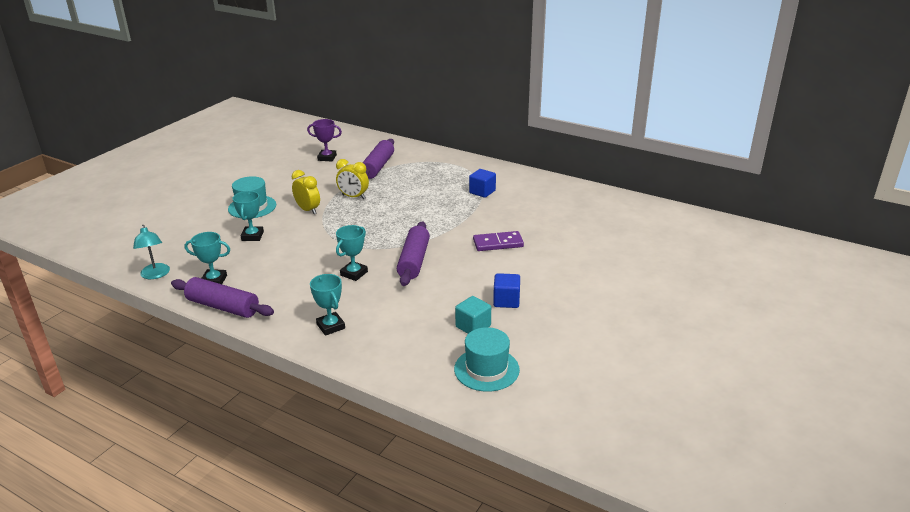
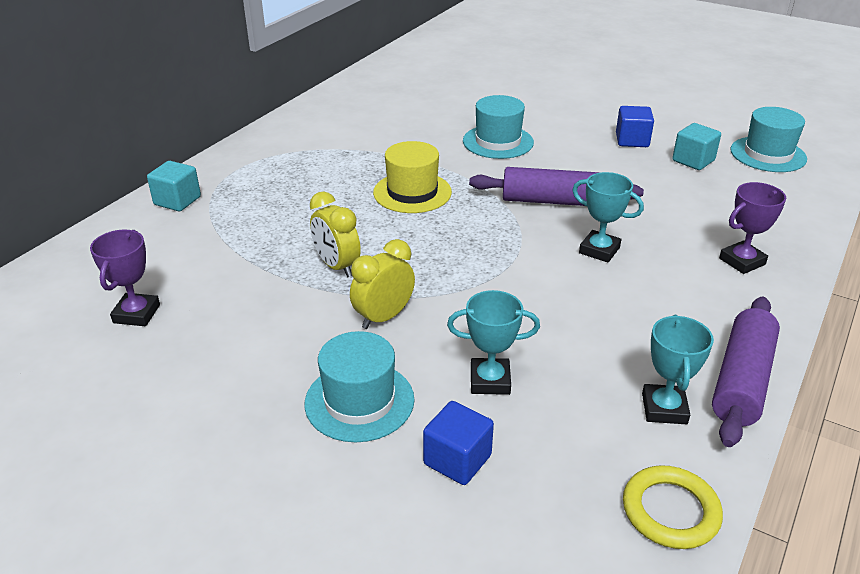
camera: 90 degrees left, 5 degrees up
turquoise lamp [133,225,170,279] -> yellow ring [623,465,723,549]
turquoise trophy [310,274,345,336] -> purple trophy [719,182,786,274]
yellow clock [336,159,369,199] -> yellow clock turned 120 degrees clockwise [310,192,361,278]
purple rolling pin [363,139,394,179] -> none
blue cube [469,169,496,198] -> blue cube moved to [423,401,494,485]
purple domino [473,231,524,251] -> turquoise hat [463,95,534,159]
none -> turquoise cube [147,161,201,211]
none -> yellow hat [373,141,452,213]

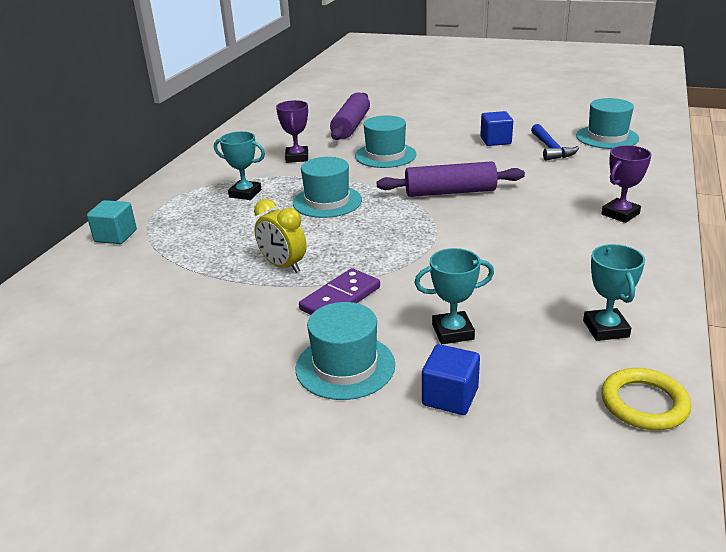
camera: 10 degrees left, 5 degrees down
purple trophy [90,230,160,326] -> purple trophy moved to [276,100,308,163]
yellow clock [350,239,415,329] -> purple domino [299,268,380,315]
yellow hat [373,141,452,213] -> turquoise hat [293,157,362,218]
turquoise trophy [572,172,644,262] -> turquoise trophy moved to [214,131,265,200]
turquoise cube [672,123,721,170] -> blue hammer [531,124,579,161]
purple rolling pin [712,297,780,447] -> purple rolling pin moved to [330,92,370,140]

